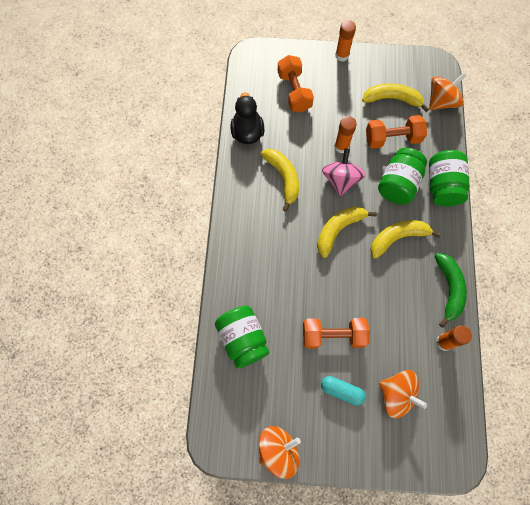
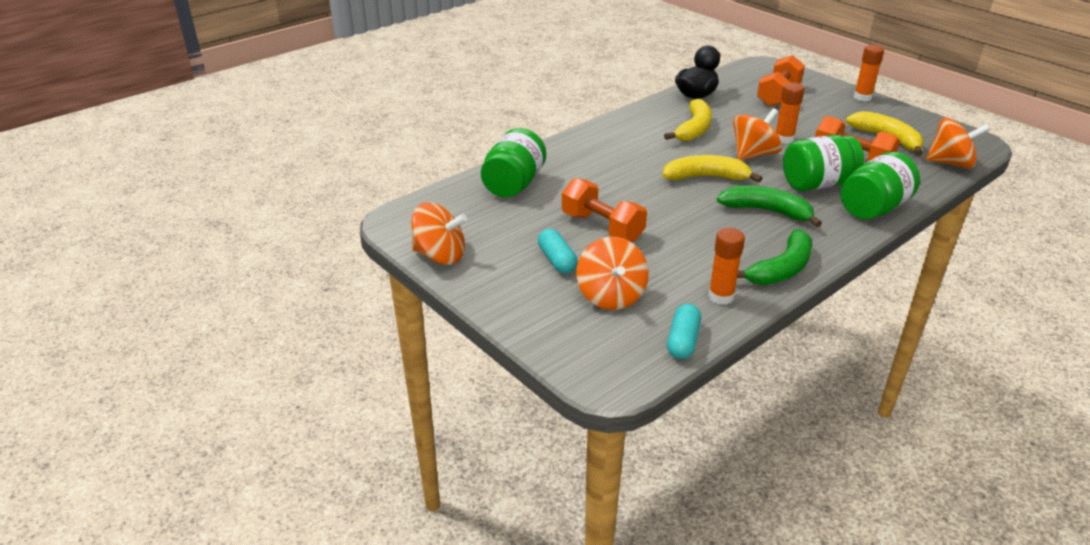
camera: 45 degrees right, 35 degrees down
pink spinning top [322,149,366,196] -> orange spinning top [733,108,782,160]
yellow banana [370,220,441,259] -> green banana [717,185,822,227]
none -> turquoise capsule [667,304,701,359]

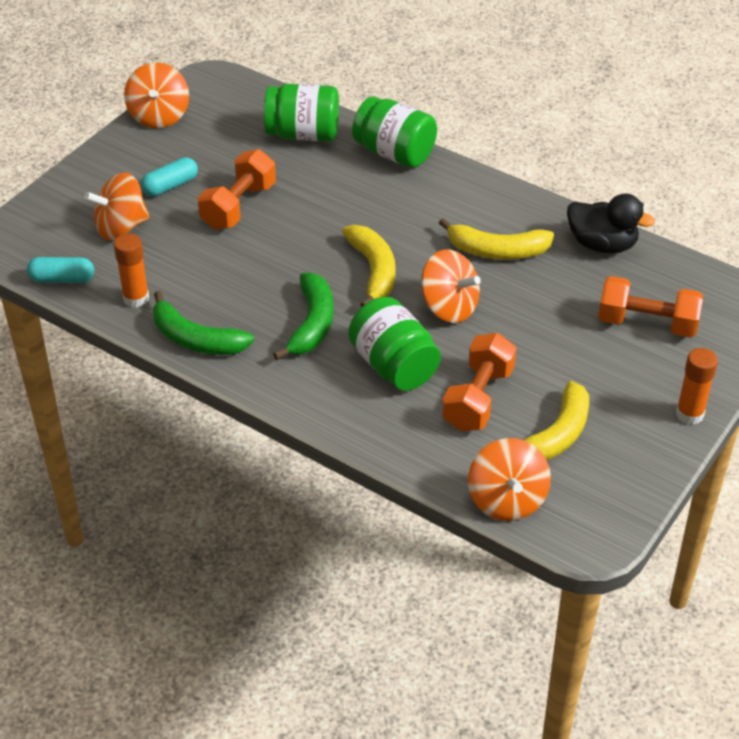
camera: 75 degrees right, 10 degrees up
orange glue stick [776,83,804,144] -> none
green jar [841,152,920,219] -> green jar moved to [352,96,437,168]

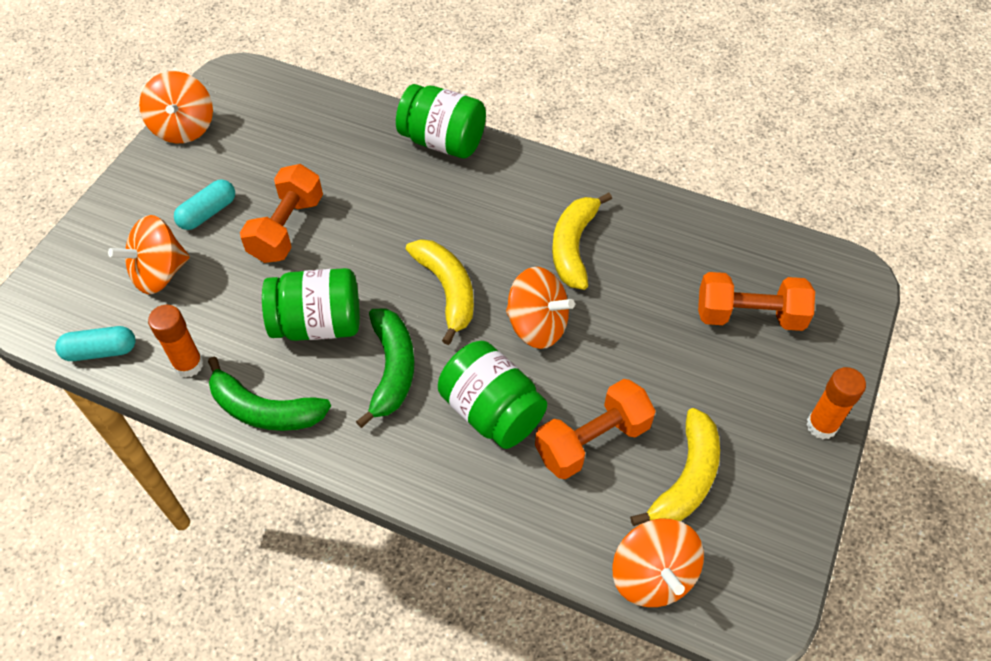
camera: 10 degrees left, 10 degrees up
green jar [264,84,339,141] -> green jar moved to [262,268,360,341]
yellow banana [439,218,554,259] -> yellow banana turned 105 degrees clockwise [552,192,612,290]
orange dumbbell [442,333,516,431] -> orange dumbbell turned 45 degrees clockwise [535,379,656,479]
black duck [567,194,655,254] -> none

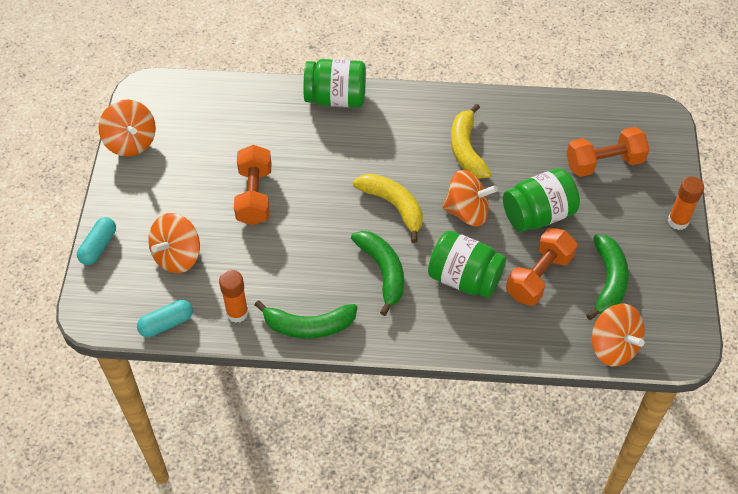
camera: 20 degrees left, 0 degrees up
turquoise capsule [174,179,235,230] -> turquoise capsule moved to [77,217,116,265]
green jar [262,268,360,341] -> green jar moved to [503,168,580,232]
yellow banana [630,408,720,526] -> green banana [586,234,629,320]

